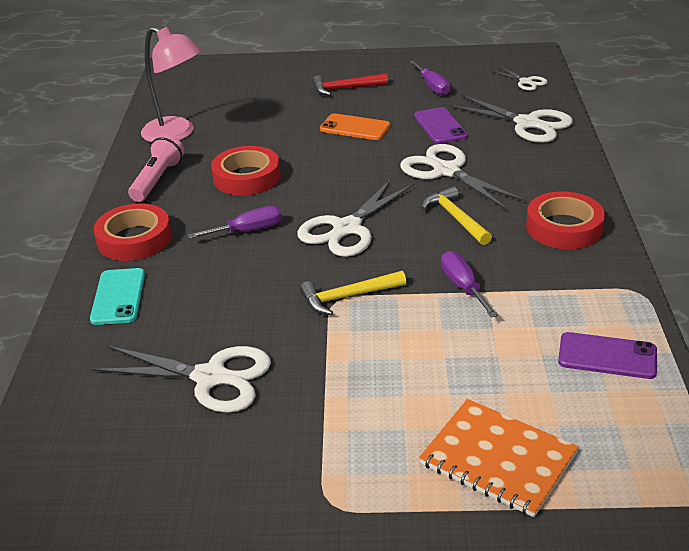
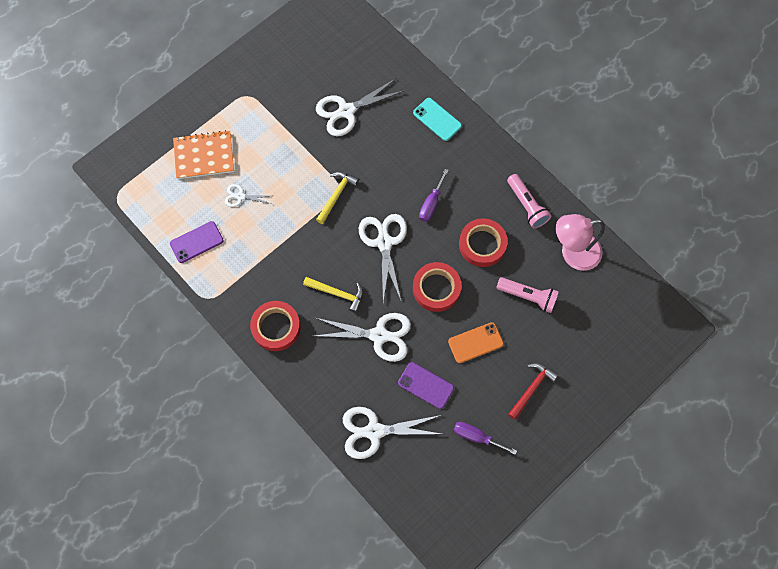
camera: 135 degrees right, 35 degrees up
red tape [94,203,172,261] -> red tape moved to [413,262,461,312]
purple screwdriver [441,251,498,318] -> none
white scissors [491,66,548,91] -> white scissors moved to [225,184,271,207]
none -> pink flashlight [496,277,559,313]

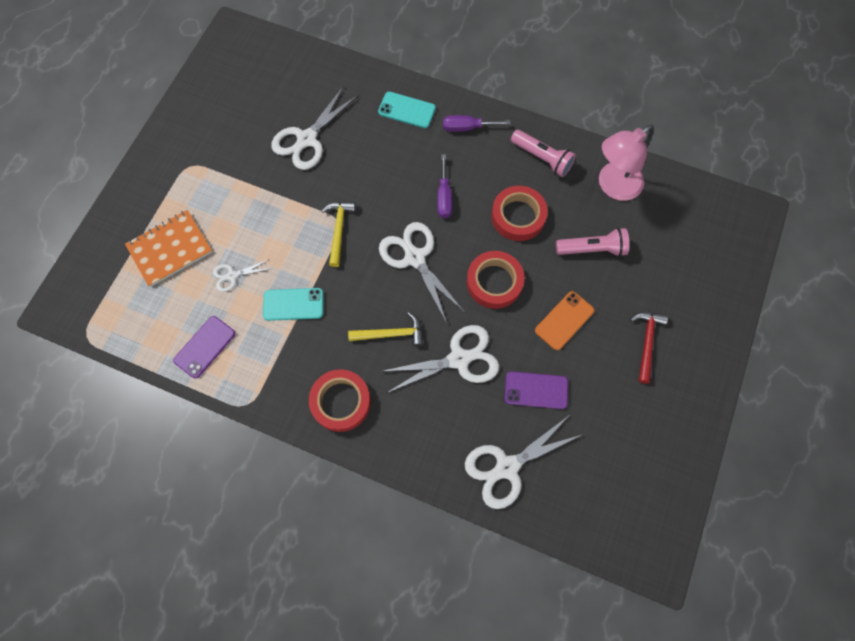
camera: 25 degrees left, 0 degrees up
purple screwdriver [454,422,517,455] -> purple screwdriver moved to [443,115,511,132]
none -> turquoise phone [263,288,323,321]

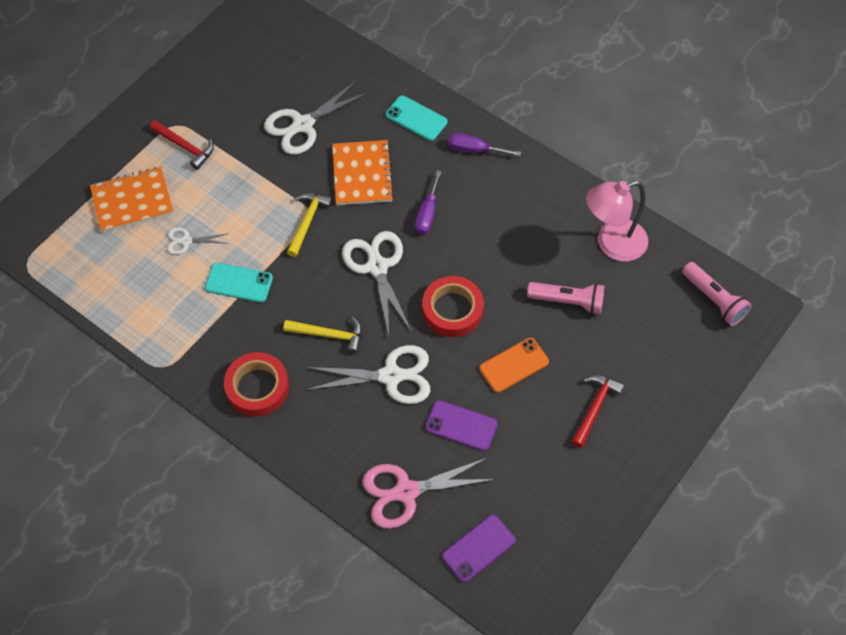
camera: 15 degrees right, 10 degrees down
purple phone [173,316,235,379] -> purple phone moved to [442,515,516,582]
white scissors [465,417,581,509] -> pink scissors [362,457,496,529]
red tape [491,186,548,241] -> none
pink flashlight [511,130,576,177] -> pink flashlight moved to [682,262,752,326]
none -> red hammer [150,120,214,170]
none -> orange notebook [332,140,394,205]

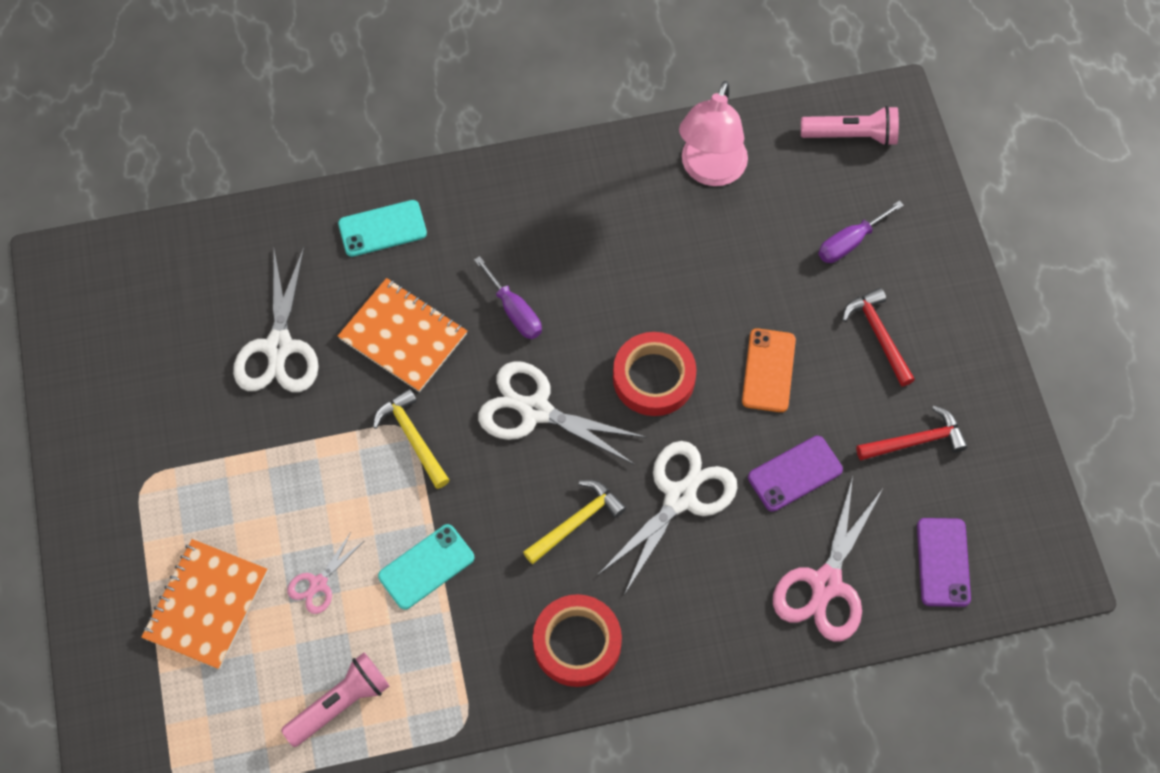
camera: 50 degrees left, 5 degrees up
red hammer [150,120,214,170] -> red hammer moved to [856,406,968,461]
white scissors [167,227,226,255] -> pink scissors [288,532,364,614]
purple screwdriver [448,133,521,156] -> purple screwdriver moved to [818,201,904,263]
pink flashlight [527,282,605,314] -> pink flashlight moved to [281,653,389,747]

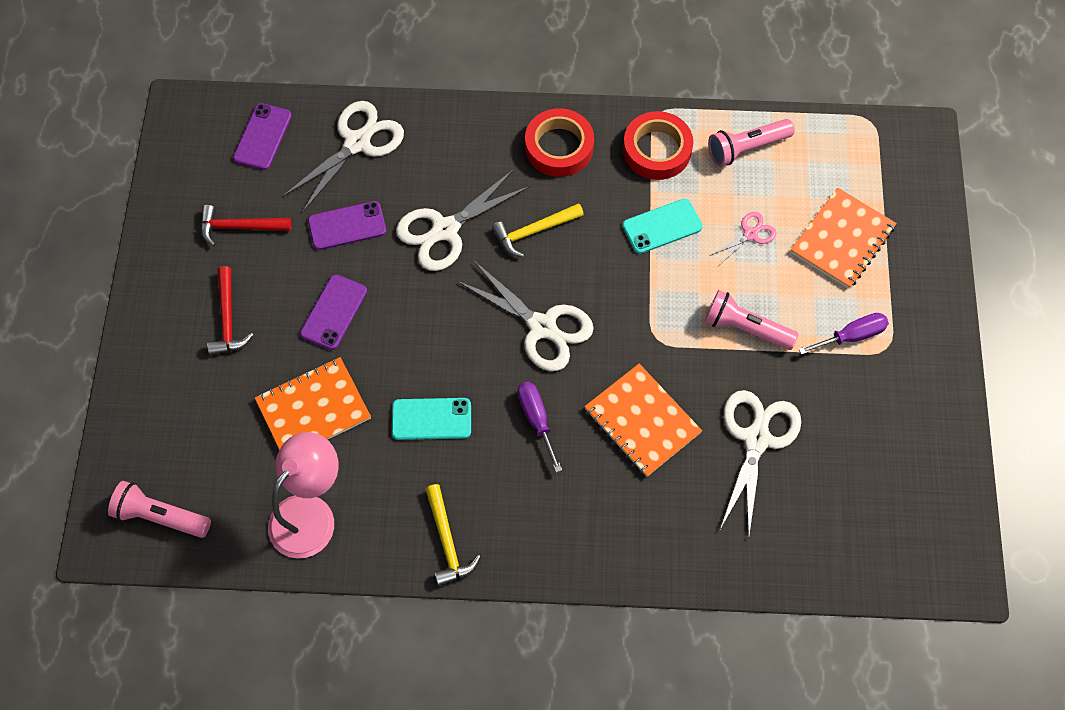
camera: 165 degrees left, 0 degrees up
turquoise phone [338,200,427,257] -> turquoise phone moved to [392,398,471,440]
yellow hammer [373,388,450,489] -> yellow hammer moved to [425,484,481,586]
red tape [613,332,697,416] -> red tape moved to [623,111,693,180]
orange phone [742,328,796,412] -> purple phone [300,274,367,350]
pink scissors [773,477,883,642] -> white scissors [283,101,404,212]
purple screwdriver [818,201,904,263] -> purple screwdriver moved to [798,313,889,355]
none -> orange notebook [255,357,371,450]
none -> pink flashlight [704,290,799,350]

